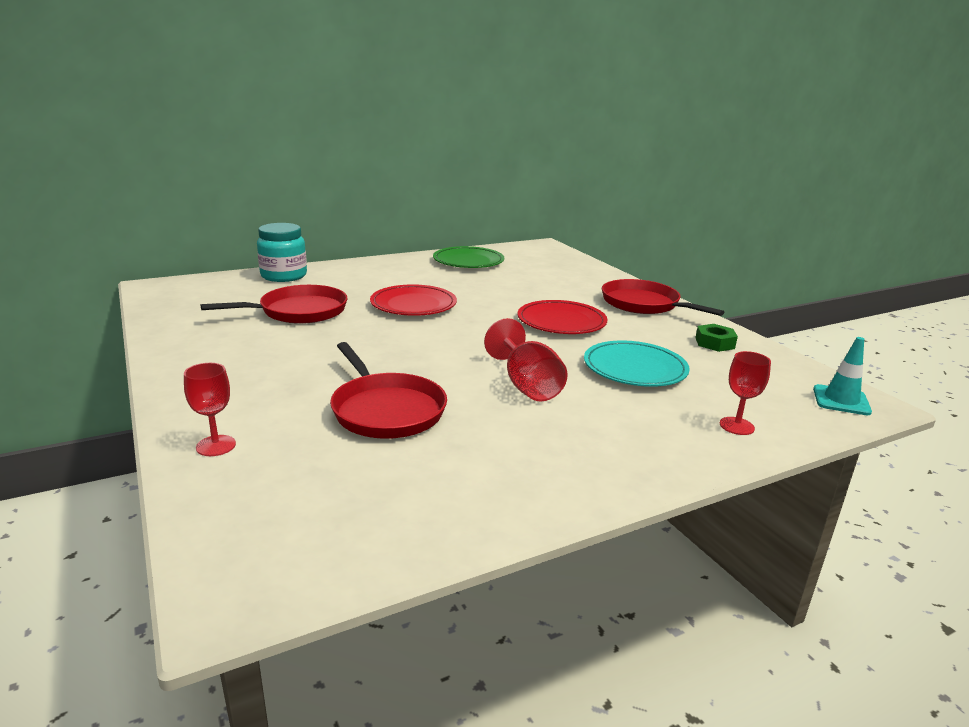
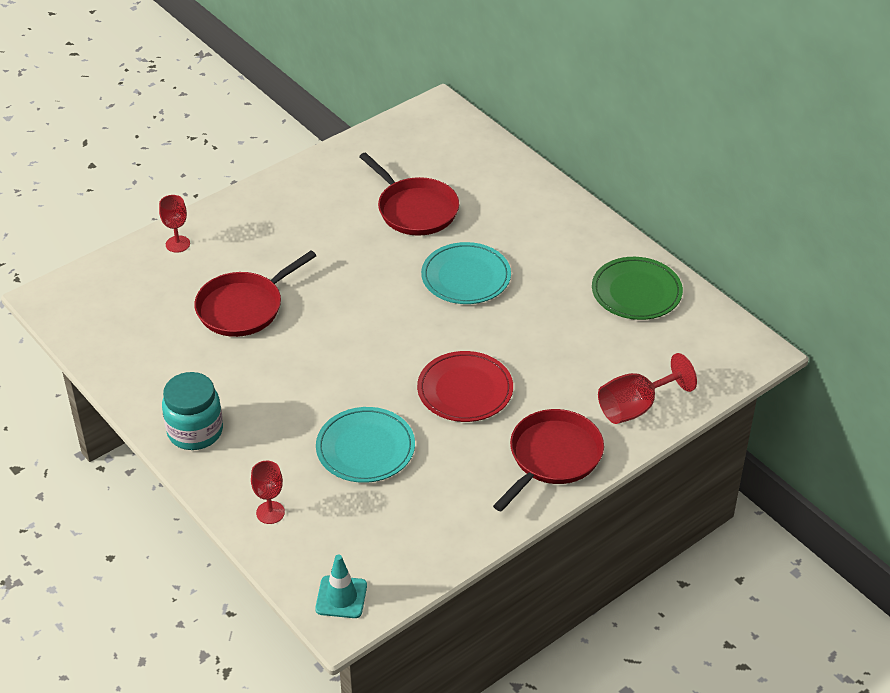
camera: 80 degrees right, 20 degrees up
turquoise jar [257,223,307,282] -> turquoise jar moved to [162,372,223,450]
red plate [370,284,457,316] -> turquoise plate [421,242,511,304]
red goblet [484,318,568,402] -> red goblet moved to [598,353,697,424]
green nut [695,324,738,352] -> none

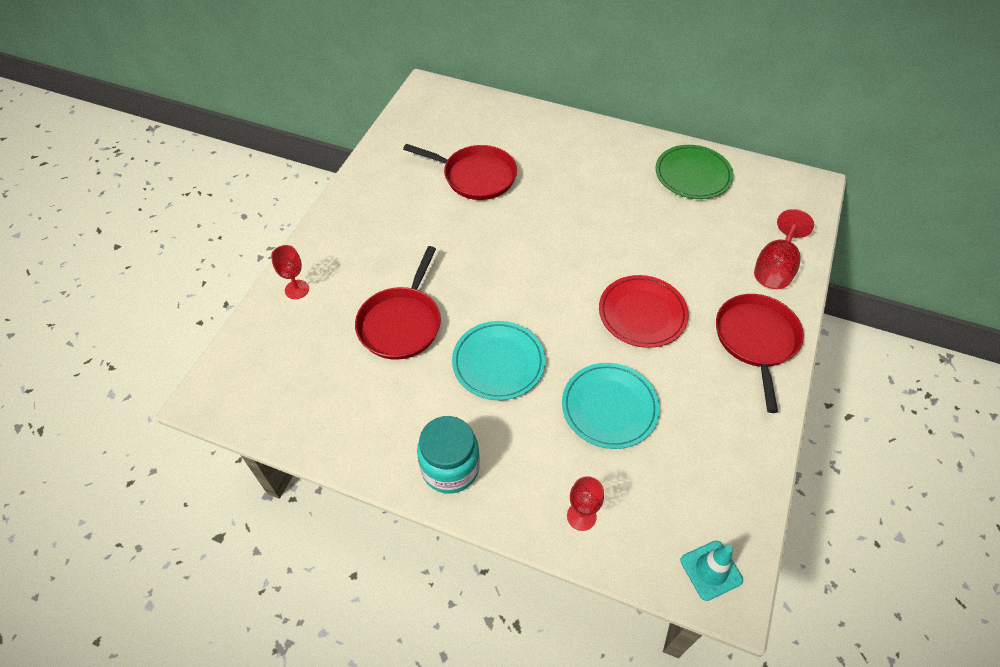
camera: 30 degrees left, 10 degrees up
turquoise plate [421,242,511,304] -> turquoise plate moved to [452,321,545,400]

